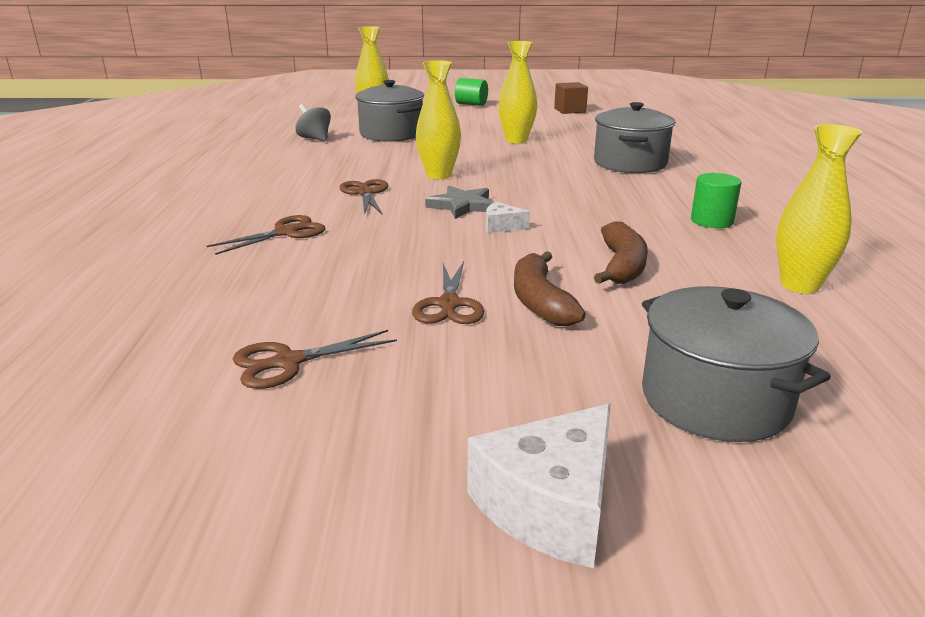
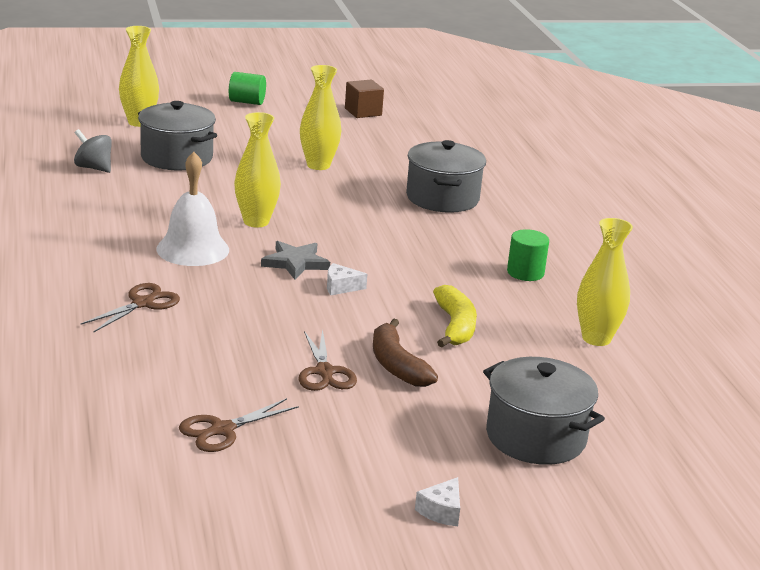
camera: 15 degrees left, 0 degrees up
brown scissors [340,179,388,215] -> white bell [156,152,229,266]
white cheese [467,404,611,568] -> white cheese [415,477,460,526], size x0.51
brown banana [594,222,648,284] -> yellow banana [433,285,477,348]

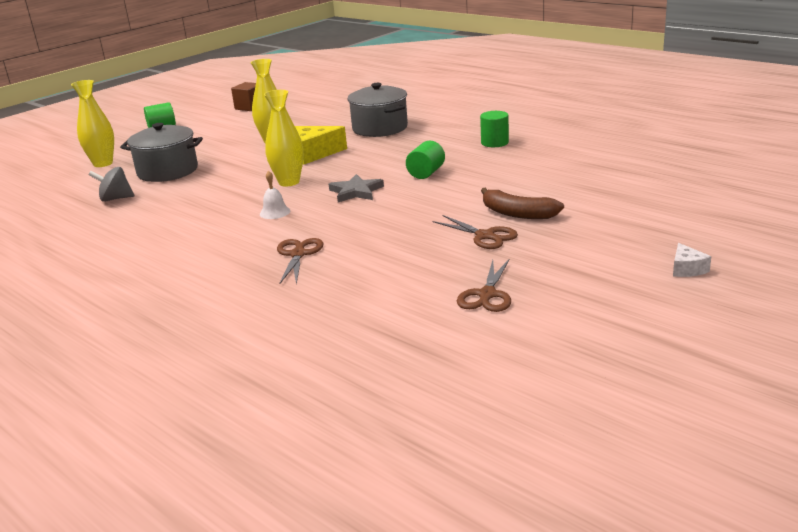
camera: 30 degrees left, 0 degrees up
white bell [156,152,229,266] -> white bell [260,171,290,219], size x0.50
white cheese [327,263,367,295] -> none
yellow banana [433,285,477,348] -> none
grey pot [483,357,605,465] -> none
yellow vase [577,218,633,346] -> none
none -> yellow cheese [295,126,347,164]
none -> green cylinder [406,141,445,179]

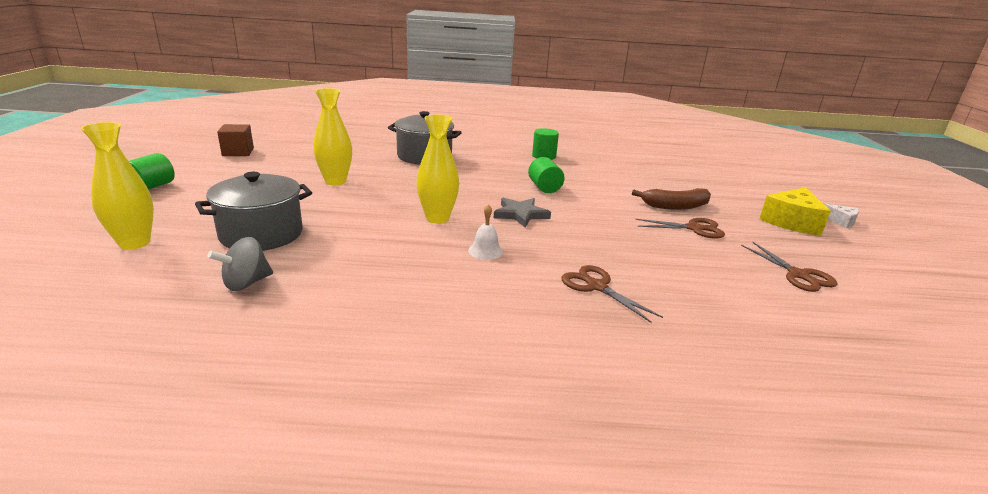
camera: 45 degrees left, 0 degrees up
yellow cheese [295,126,347,164] -> yellow cheese moved to [760,187,831,236]

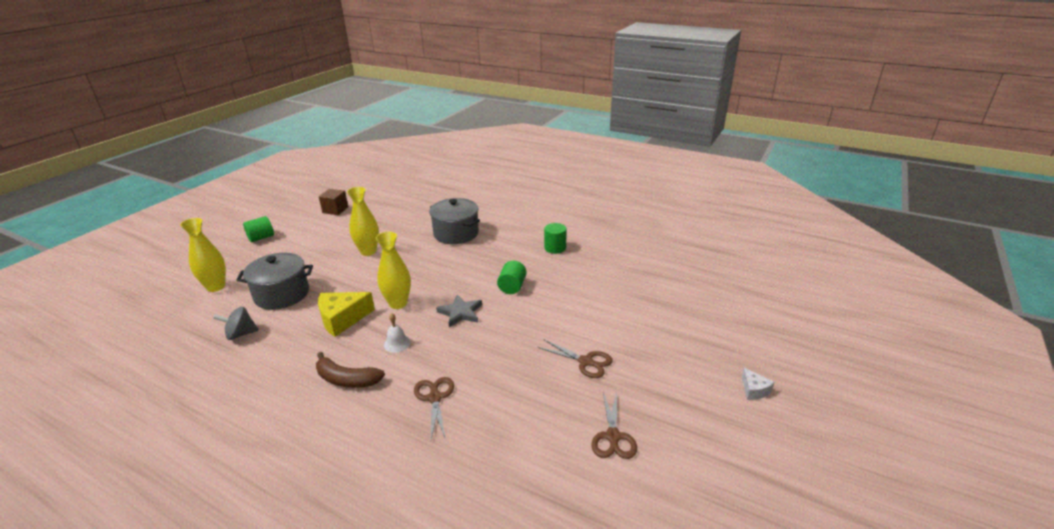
camera: 30 degrees right, 5 degrees up
brown banana [632,188,711,210] -> brown banana moved to [316,352,385,388]
yellow cheese [760,187,831,236] -> yellow cheese moved to [318,292,375,337]

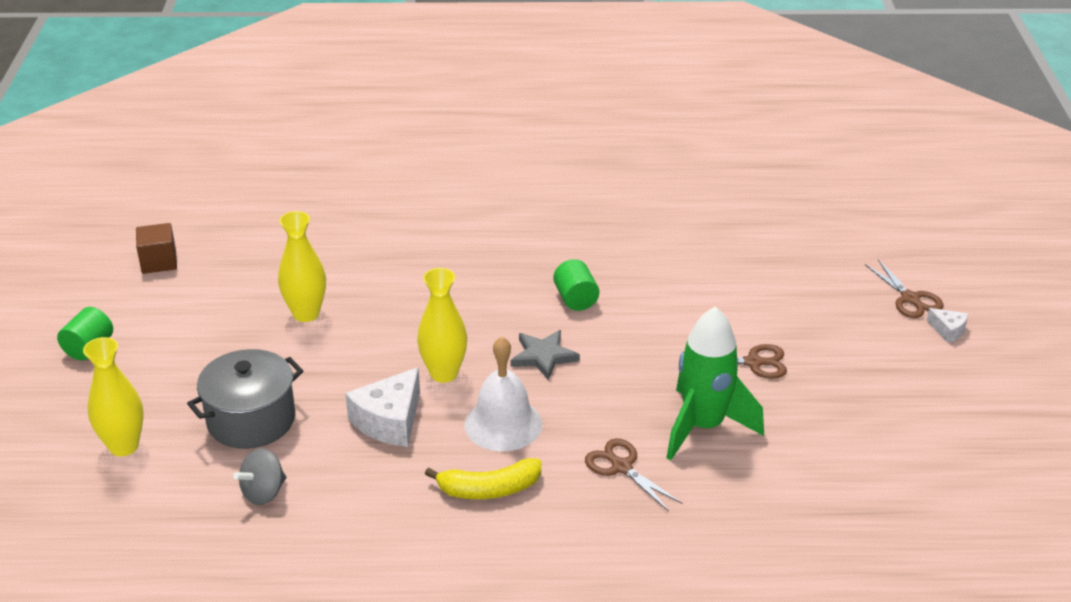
camera: 30 degrees left, 5 degrees up
brown banana [316,352,385,388] -> yellow banana [425,458,541,499]
yellow cheese [318,292,375,337] -> white cheese [345,367,420,447]
white bell [384,313,411,353] -> white bell [464,336,542,451], size x1.99
grey pot [429,198,480,244] -> none
green cylinder [544,223,567,254] -> none
brown scissors [591,391,637,459] -> brown scissors moved to [865,260,944,318]
none -> green rocket [667,307,764,460]

